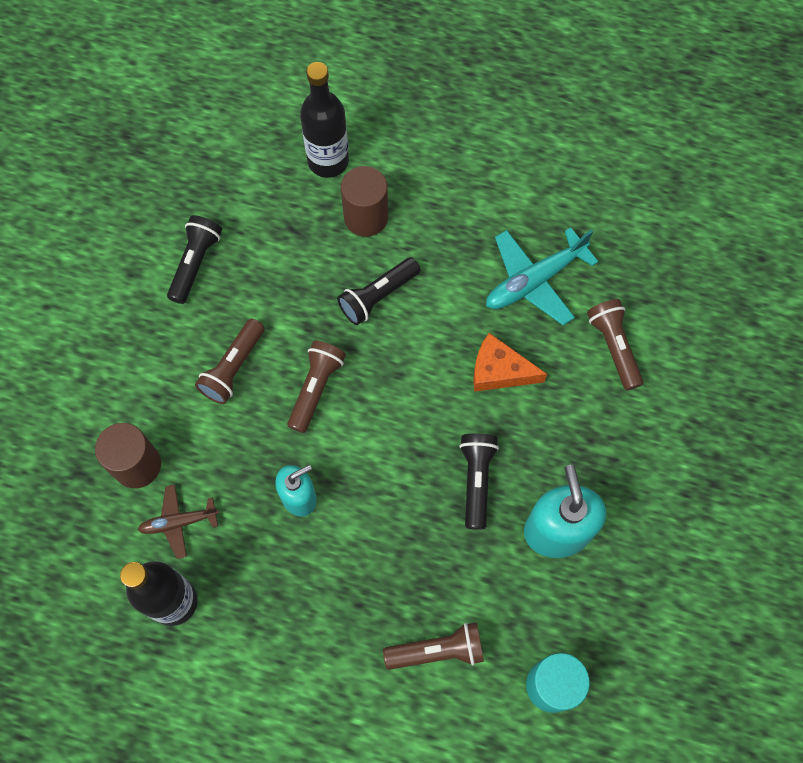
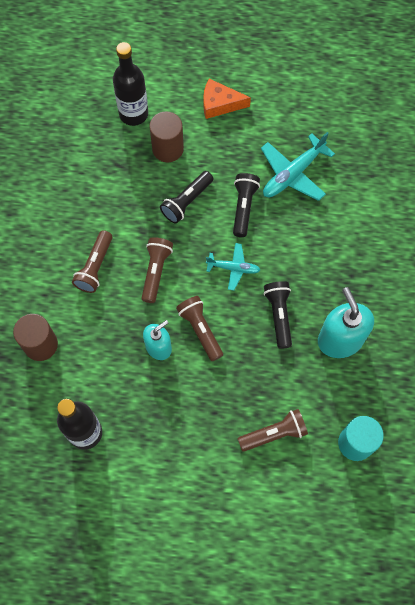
camera: 10 degrees left, 0 degrees up
brown plane [138,484,219,559] -> none
black flashlight [167,215,222,304] -> black flashlight moved to [233,173,260,237]
orange cheese [473,333,547,392] -> orange cheese moved to [203,79,251,119]
brown flashlight [587,299,644,390] -> brown flashlight moved to [176,296,223,361]
none -> turquoise plane [206,243,260,291]

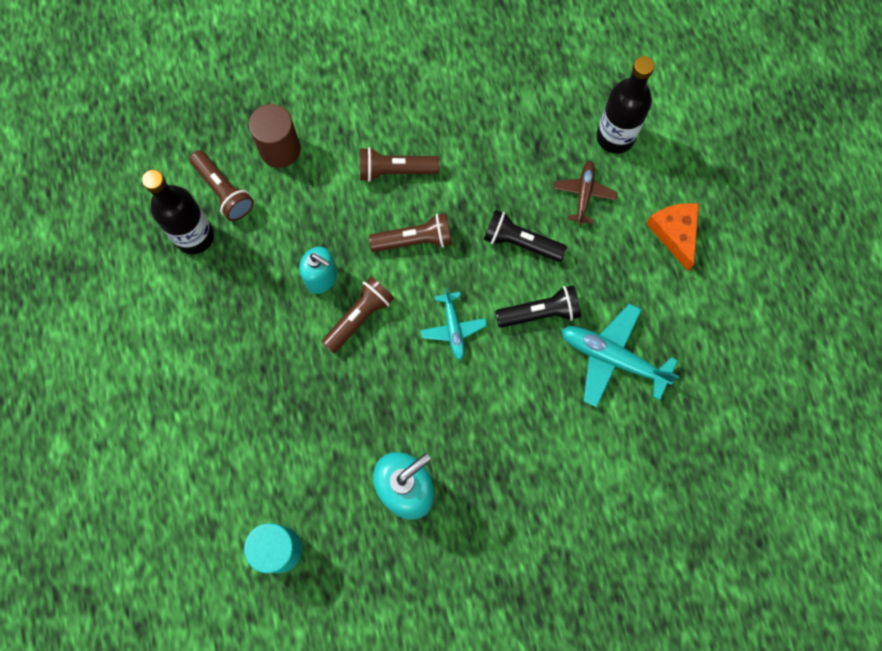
camera: 70 degrees right, 5 degrees up
brown cylinder [149,111,184,162] -> brown plane [553,161,617,225]
brown flashlight [237,409,308,452] -> brown flashlight moved to [189,150,254,221]
black flashlight [264,281,292,349] -> none

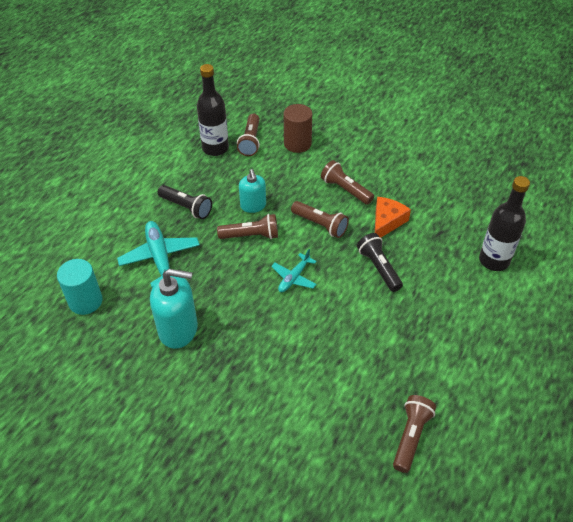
camera: 45 degrees right, 25 degrees down
black flashlight [495,285,581,328] -> black flashlight moved to [158,185,212,219]
brown plane [553,161,617,225] -> none
turquoise plane [561,304,679,408] -> turquoise plane moved to [117,221,200,288]
orange cheese [646,203,699,272] -> orange cheese moved to [375,197,411,238]
none -> brown flashlight [393,395,436,473]

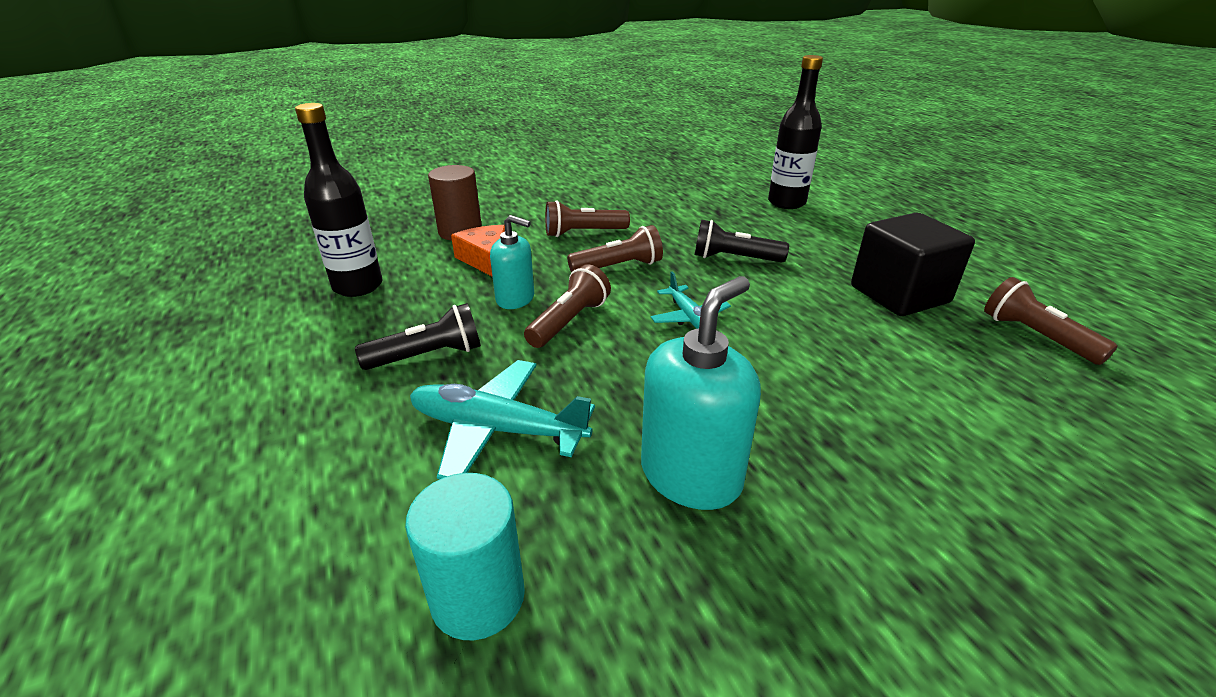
camera: 55 degrees left, 15 degrees down
brown flashlight [237,114,260,156] -> none
orange cheese [375,197,411,238] -> orange cheese moved to [451,225,505,276]
none -> black cube [851,213,975,316]

